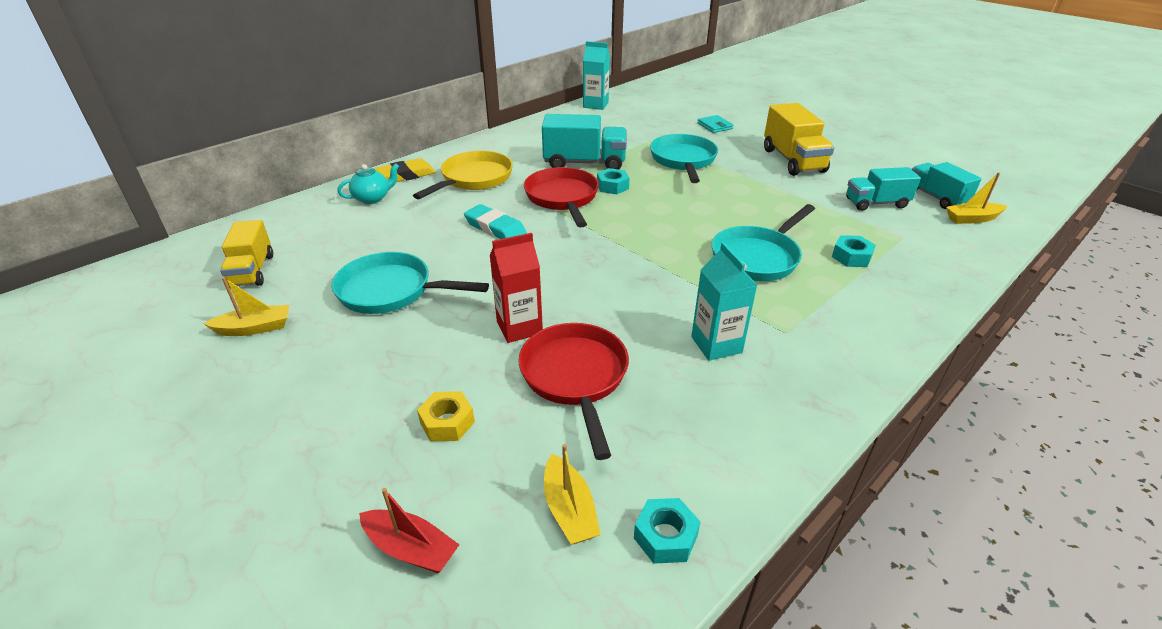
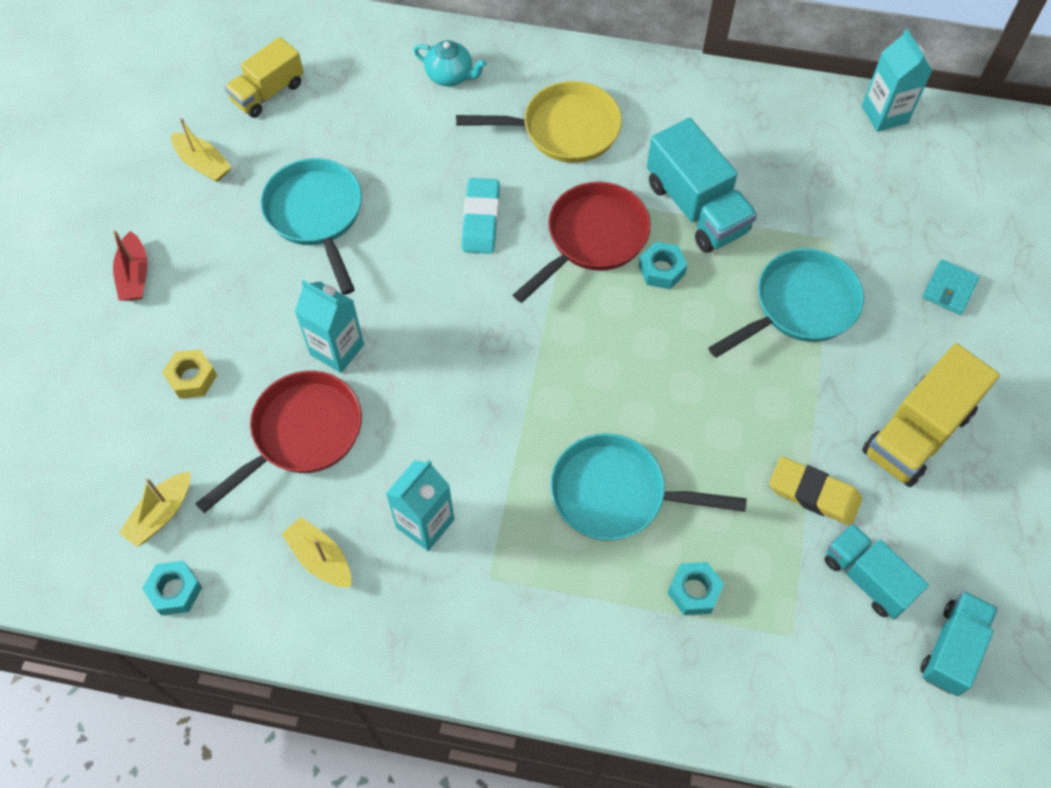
camera: 55 degrees right, 25 degrees up
red boat [359,488,460,573] -> red boat moved to [113,230,148,301]
yellow eraser [374,158,436,182] -> yellow eraser moved to [769,456,862,526]
red carton [490,233,543,343] -> turquoise carton [295,280,364,373]
yellow boat [946,172,1007,224] -> yellow boat moved to [281,517,351,588]

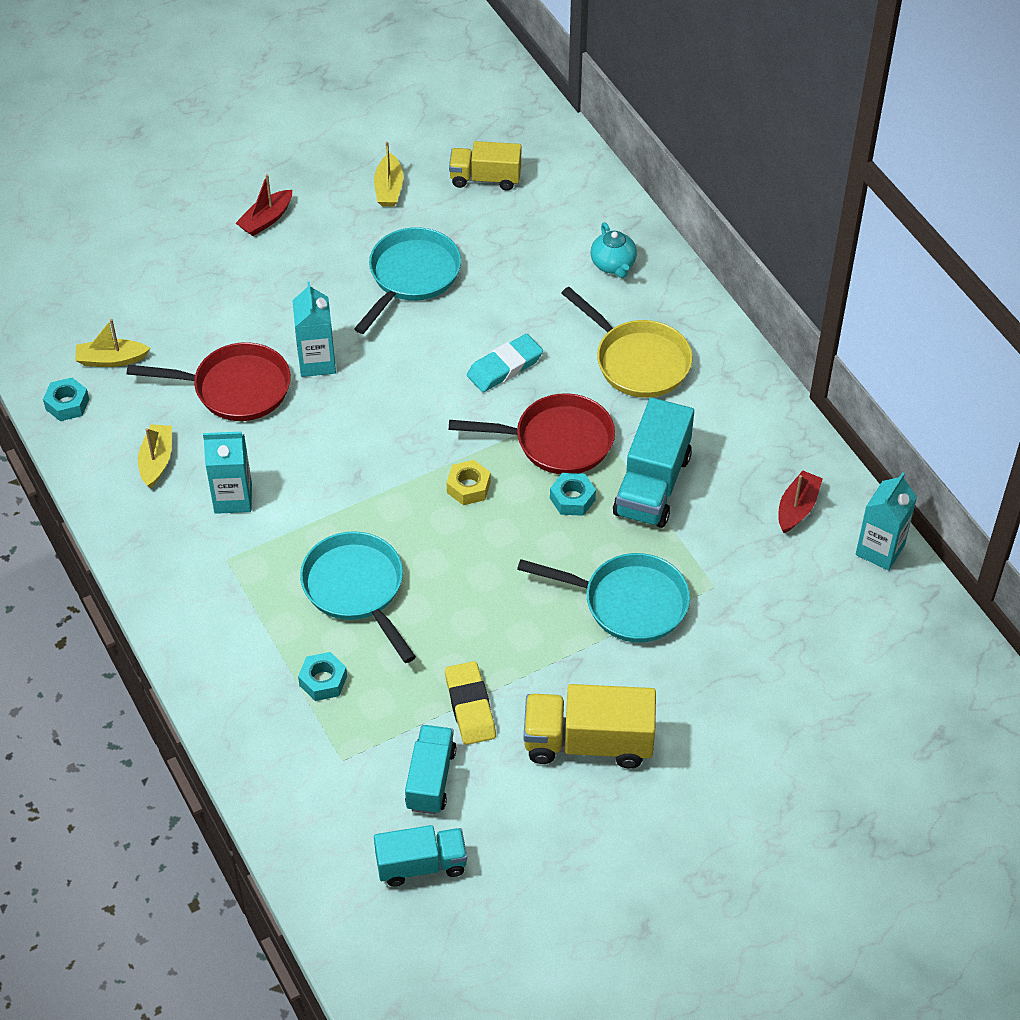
camera: 50 degrees right, 10 degrees down
yellow nut [162,349,217,399] -> yellow nut moved to [447,460,491,505]
turquoise wallet [922,259,980,315] -> none
none -> red boat [778,471,823,533]

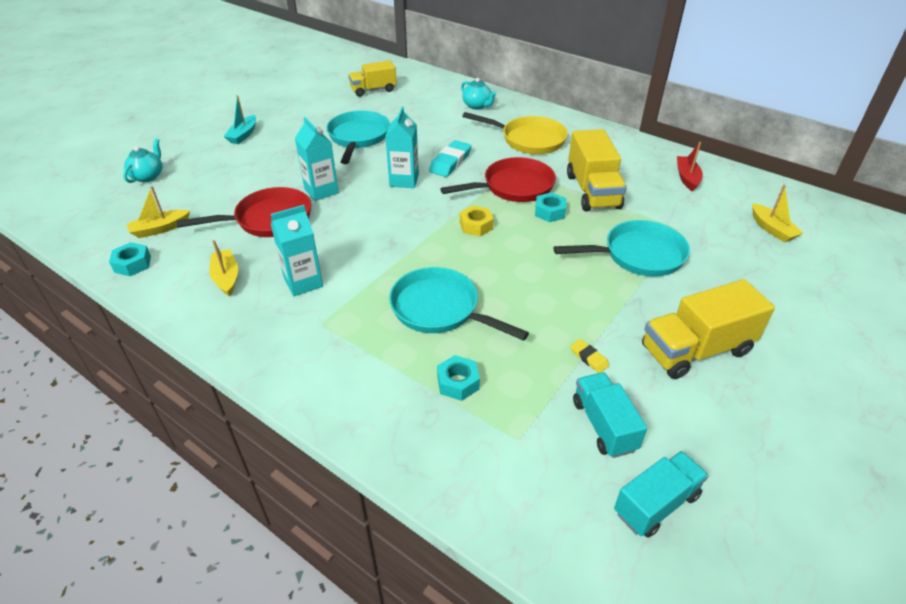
camera: 25 degrees left, 10 degrees down
red boat [236,174,292,236] -> turquoise boat [223,95,256,144]
yellow boat [374,142,403,207] -> yellow boat moved to [752,185,803,242]
yellow eraser [445,661,496,745] -> yellow eraser [571,339,609,373], size x0.53
turquoise truck [613,398,694,528] -> yellow truck [567,129,627,211]
turquoise carton [856,472,917,570] -> turquoise carton moved to [385,107,419,188]
none -> turquoise teapot [123,138,162,183]

